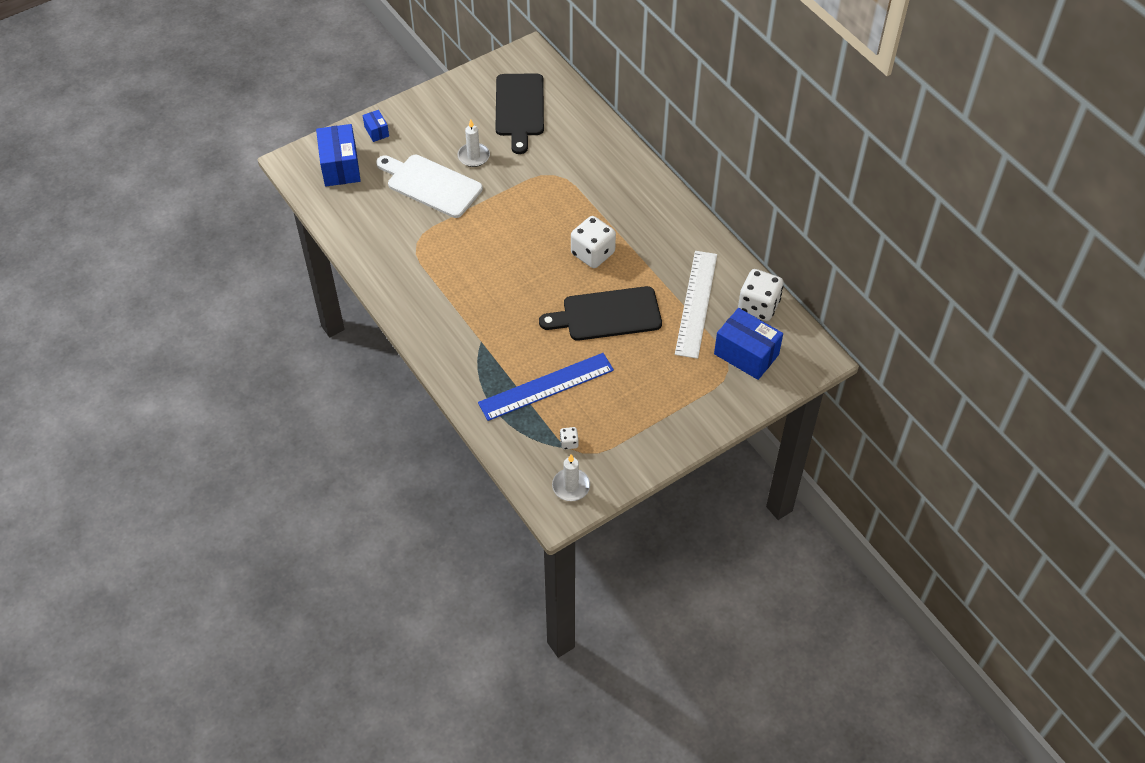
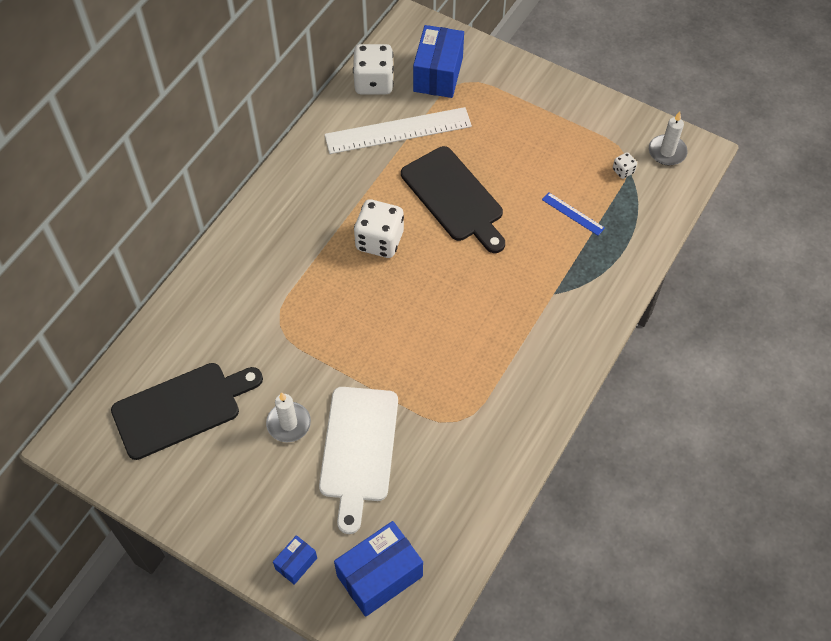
camera: 115 degrees left, 5 degrees up
blue ruler [478,353,614,421] -> blue ruler [542,192,605,236], size x0.45

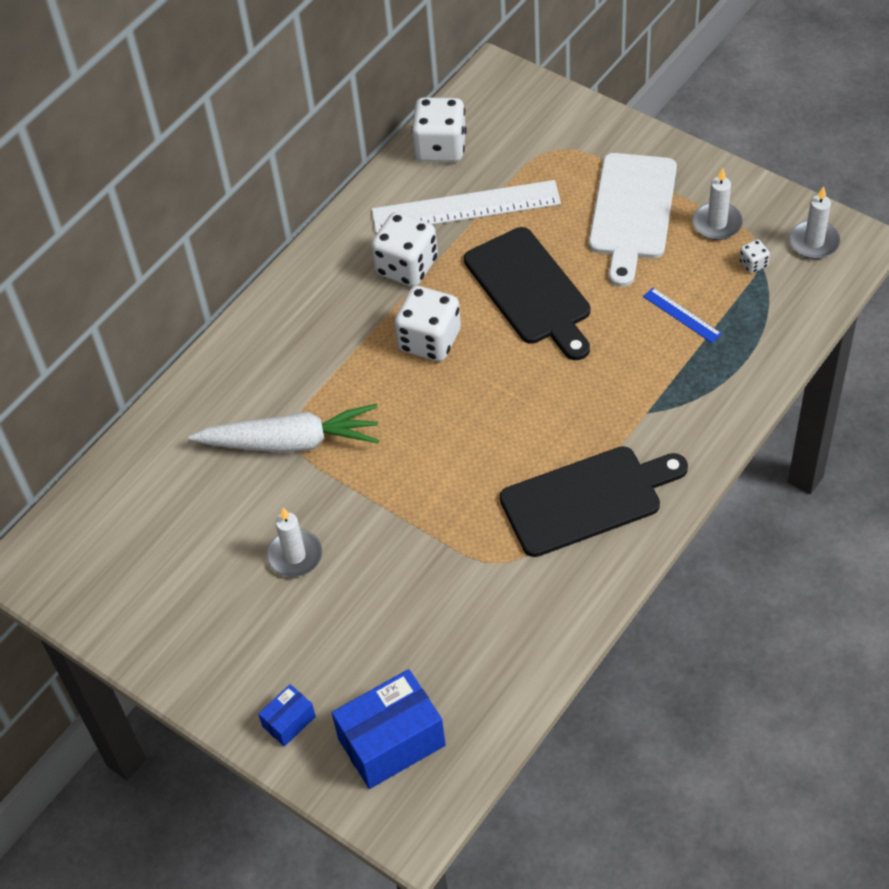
camera: 10 degrees right, 5 degrees down
black cutting board [111,363,263,460] -> black cutting board moved to [500,446,688,557]
white cutting board [319,387,398,534] -> white cutting board moved to [589,153,677,287]
blue box [413,25,464,98] -> none
none -> white carrot [189,404,379,453]
none -> white dice [371,212,438,287]
none -> white candle [692,168,743,240]

